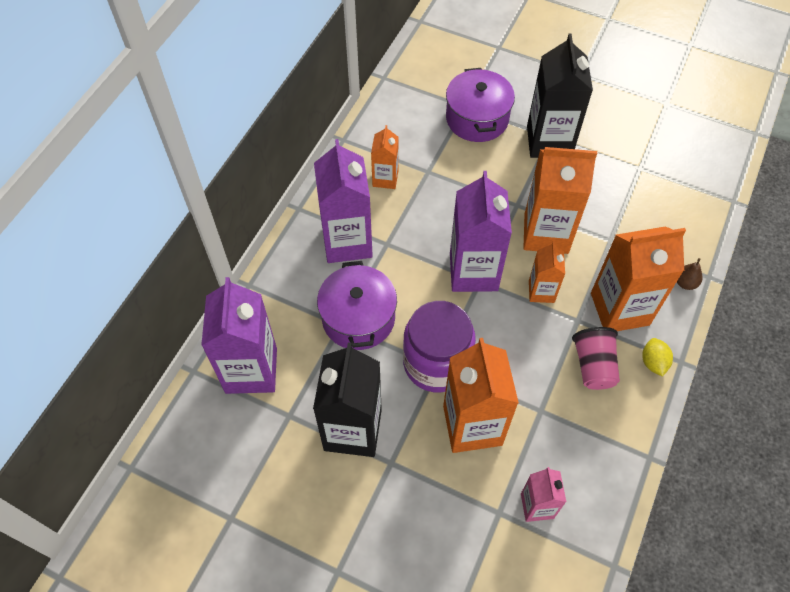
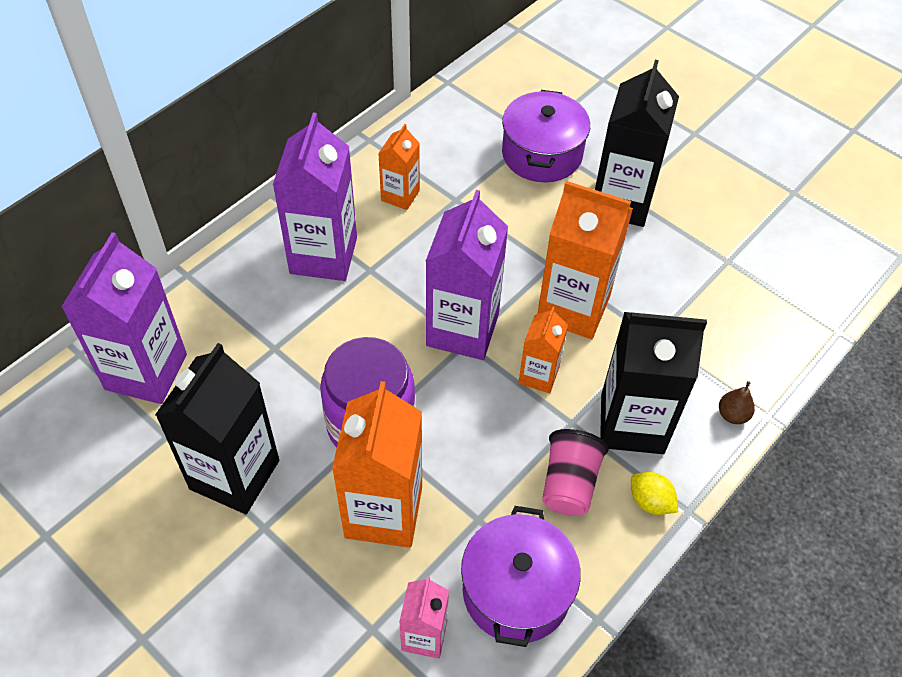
camera: 15 degrees right, 5 degrees down
purple pot [317,261,397,350] -> purple pot moved to [461,506,581,647]
orange carton [591,226,686,331] -> black carton [600,312,707,454]
yellow lemon [642,338,673,377] -> yellow lemon turned 60 degrees counterclockwise [631,472,678,515]

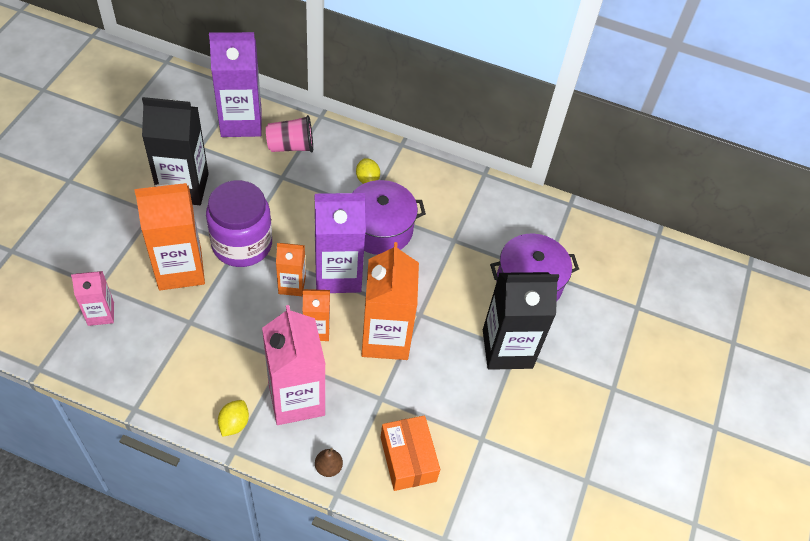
camera: 65 degrees right, 0 degrees up
purple carton [273,113,357,281] -> yellow lemon [356,158,380,184]
orange carton [378,124,420,210] -> orange carton moved to [276,243,306,296]
purple pot [461,506,581,647] -> purple pot moved to [352,180,426,255]
pink cup [542,429,609,516] -> pink cup moved to [266,115,313,152]
black carton [600,312,707,454] -> pink carton [262,305,325,425]
none -> orange box [380,415,440,491]

